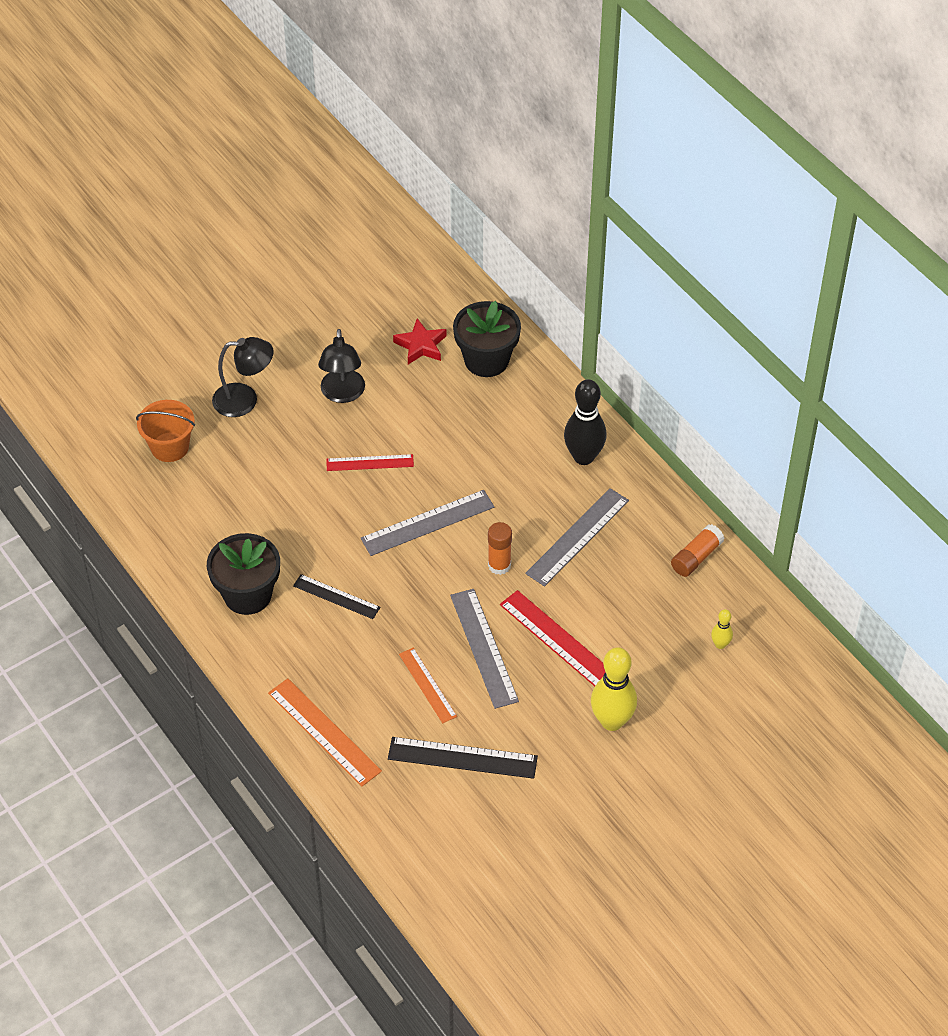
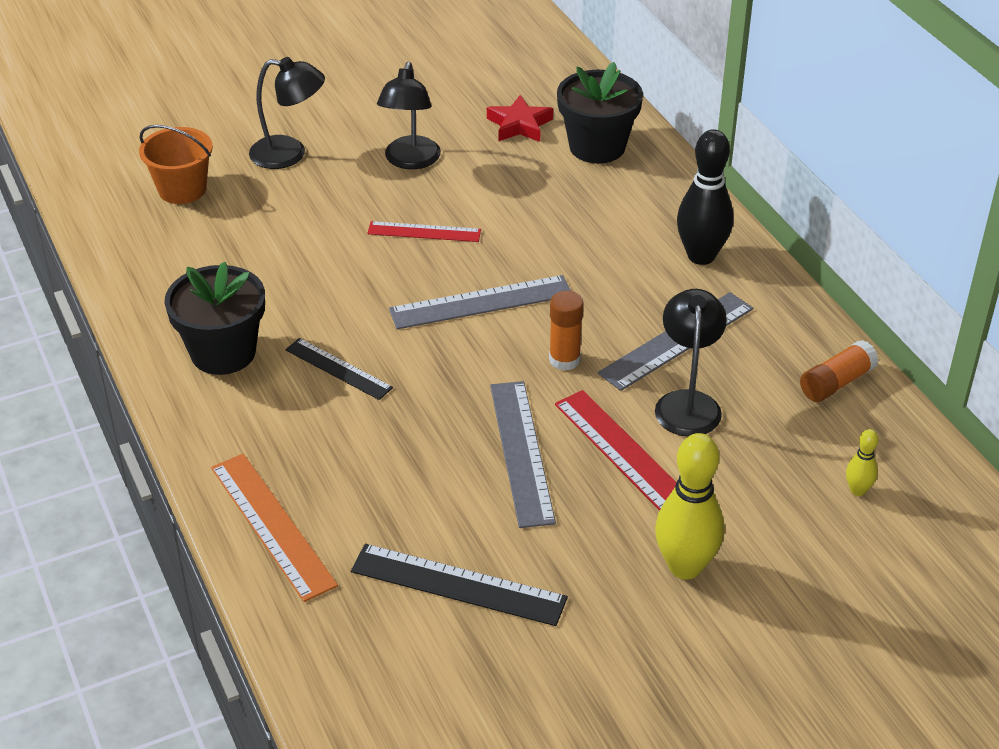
camera: 10 degrees right, 10 degrees down
orange ruler [399,648,457,723] -> none
none -> black lamp [655,289,727,437]

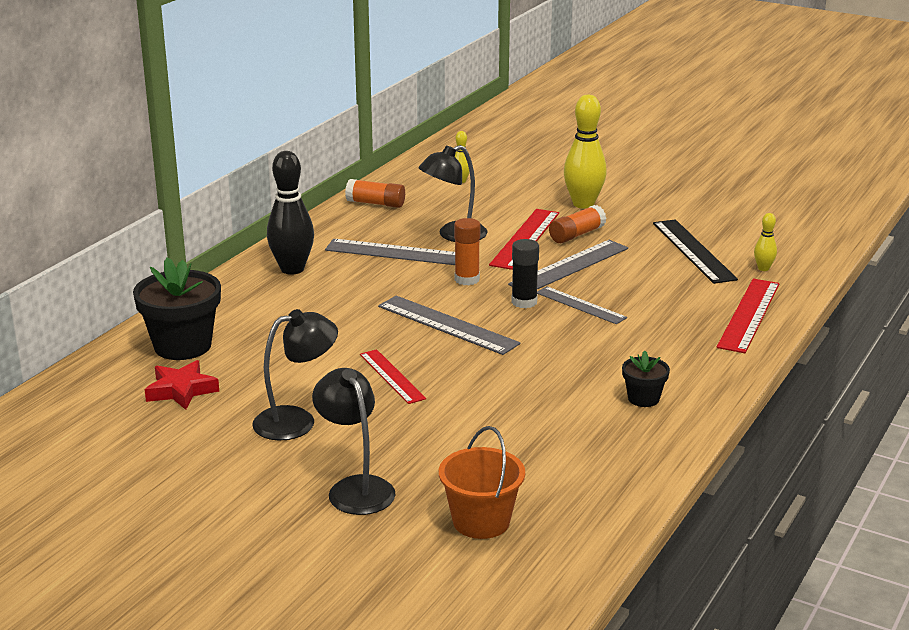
camera: 125 degrees left, 15 degrees down
black flower pot [164,262,265,375] -> black flower pot [622,351,670,407], size x0.52
orange ruler [211,454,338,602] -> red ruler [717,278,780,353]
black ruler [285,338,393,400] -> none
none -> black glue stick [511,239,539,308]
none -> grey ruler [537,286,627,324]
none -> orange glue stick [549,205,606,243]
none -> yellow bowling pin [754,213,777,271]

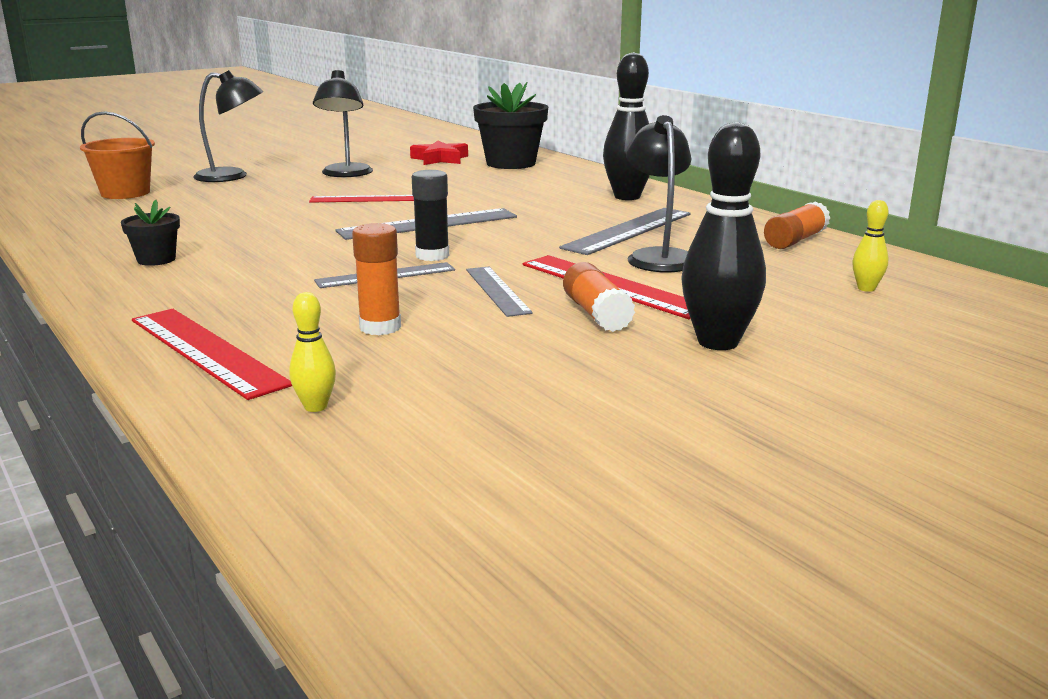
camera: 115 degrees right, 5 degrees down
orange glue stick [454,218,480,286] -> orange glue stick moved to [352,223,401,335]
grey ruler [508,240,628,289] -> grey ruler [466,267,533,317], size x0.65
yellow bowling pin [564,94,607,209] -> black bowling pin [681,122,766,350]
black ruler [653,219,738,284] -> none

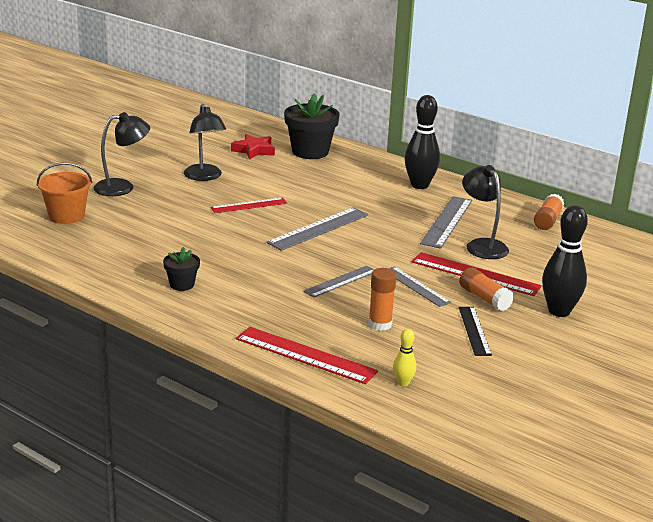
camera: 20 degrees left, 5 degrees up
black glue stick [412,170,449,261] -> none
yellow bowling pin [852,200,889,292] -> none
none -> black ruler [459,307,492,356]

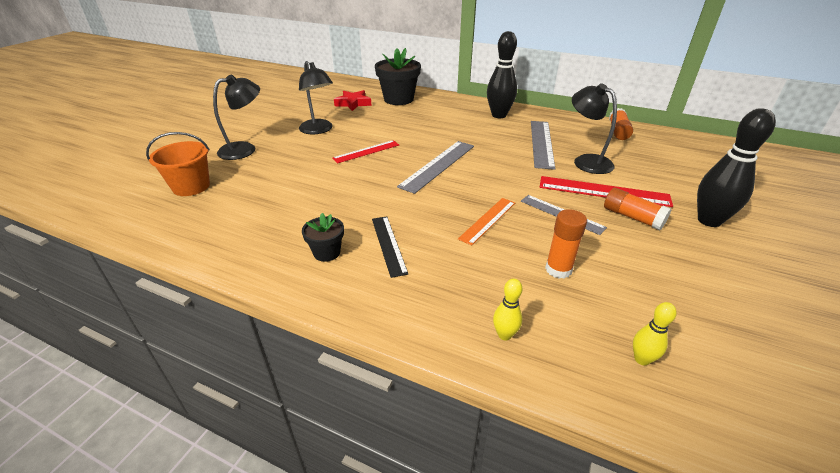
camera: 10 degrees left, 10 degrees up
red ruler [236,327,378,384] -> yellow bowling pin [493,279,523,341]
grey ruler [303,266,374,298] -> orange ruler [458,198,515,246]
black ruler [459,307,492,356] -> black ruler moved to [372,216,408,278]

